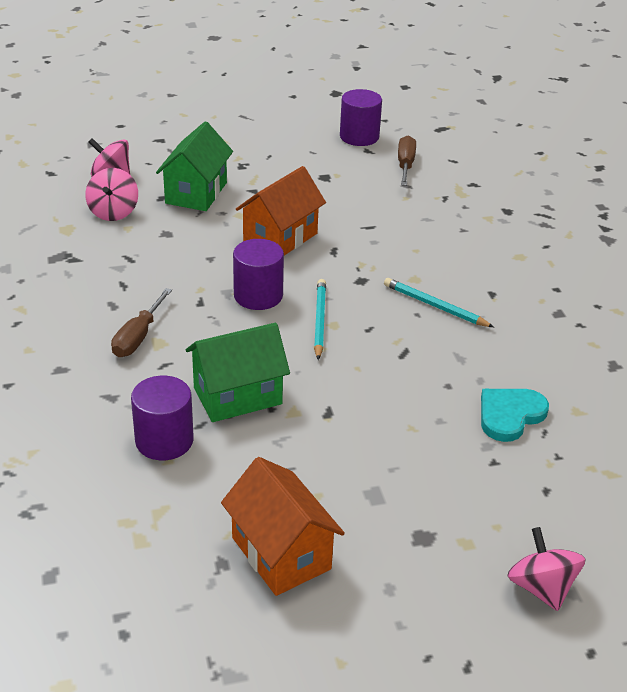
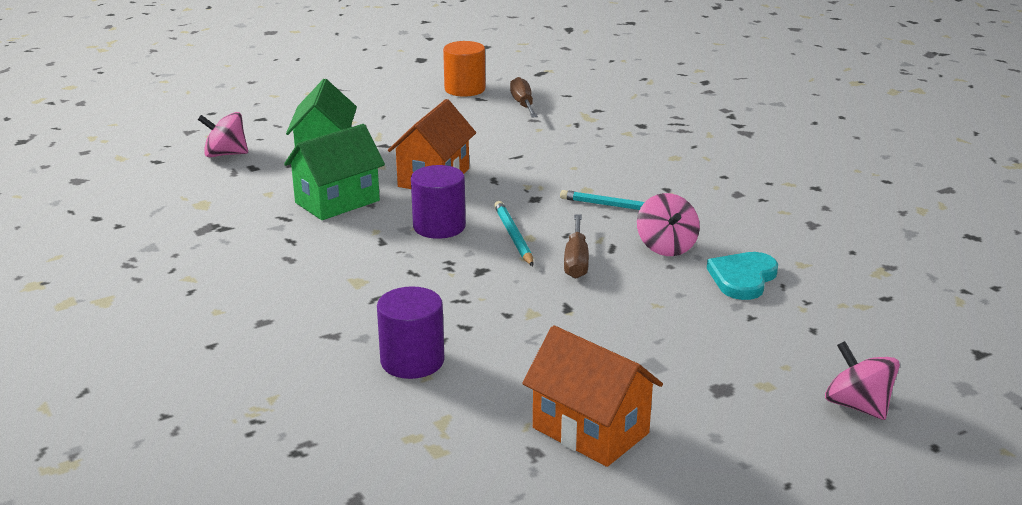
camera: 15 degrees left, 10 degrees down
pink spinning top [85,168,138,221] -> pink spinning top moved to [637,193,700,256]
brown screwdriver [111,288,172,357] -> brown screwdriver moved to [564,214,589,279]
green house [186,323,290,422] -> green house moved to [284,124,385,220]
purple cylinder [340,89,382,146] -> orange cylinder [443,41,485,97]

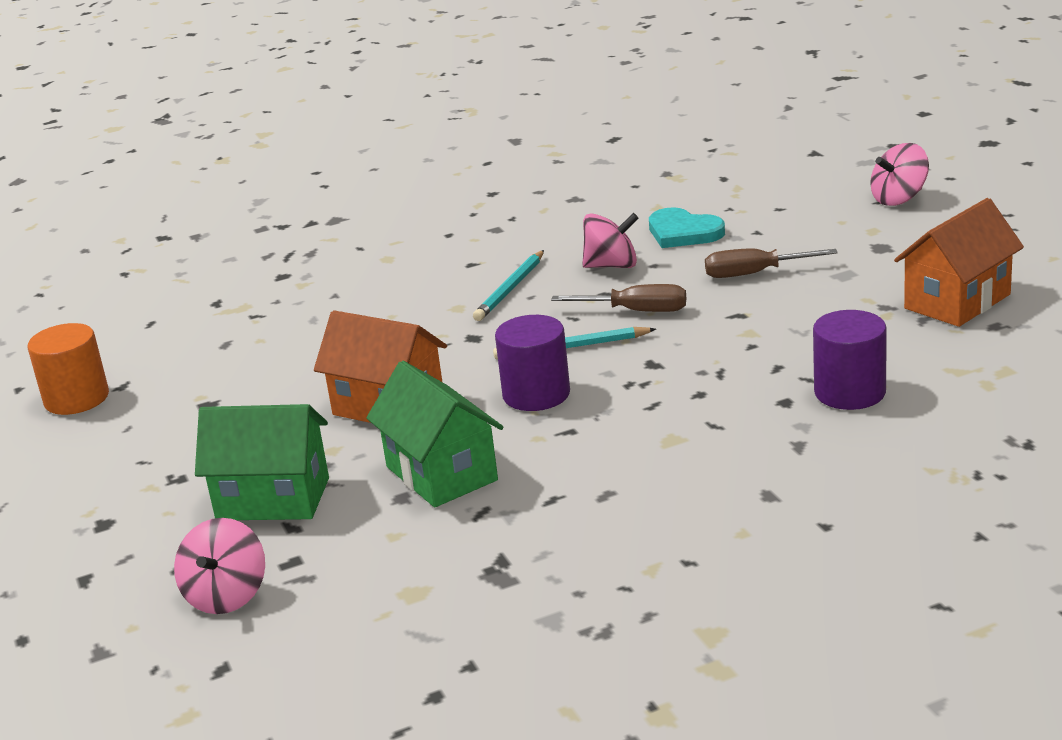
camera: 80 degrees left, 0 degrees up
brown screwdriver [510,77,538,118] -> brown screwdriver moved to [705,248,838,278]

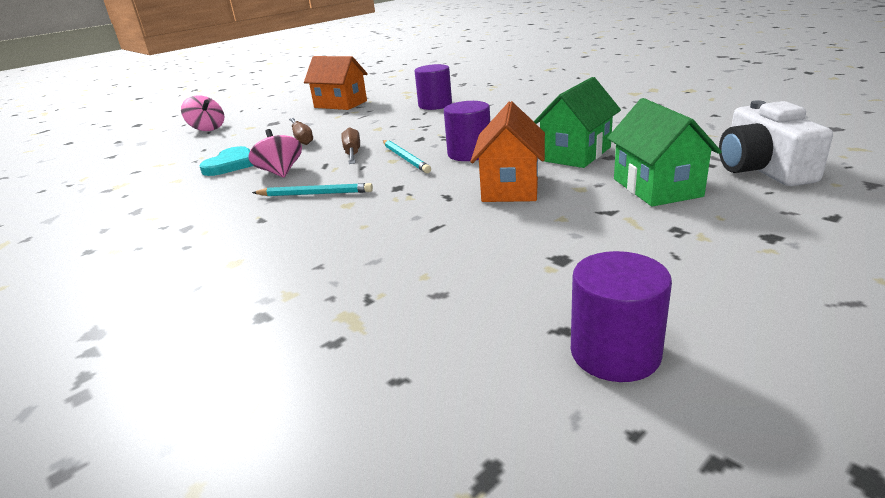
camera: 110 degrees left, 0 degrees up
orange cylinder [28,323,109,415] -> purple cylinder [571,251,672,382]
pink spinning top [174,518,265,614] -> white camera [719,100,833,186]

